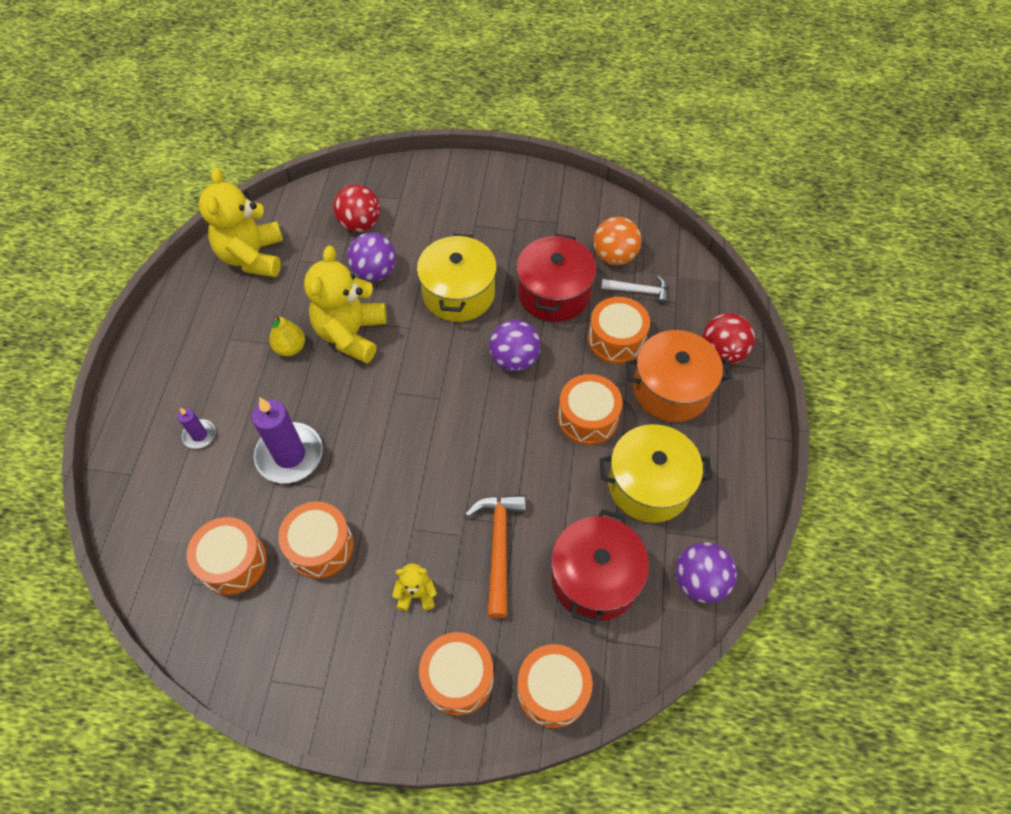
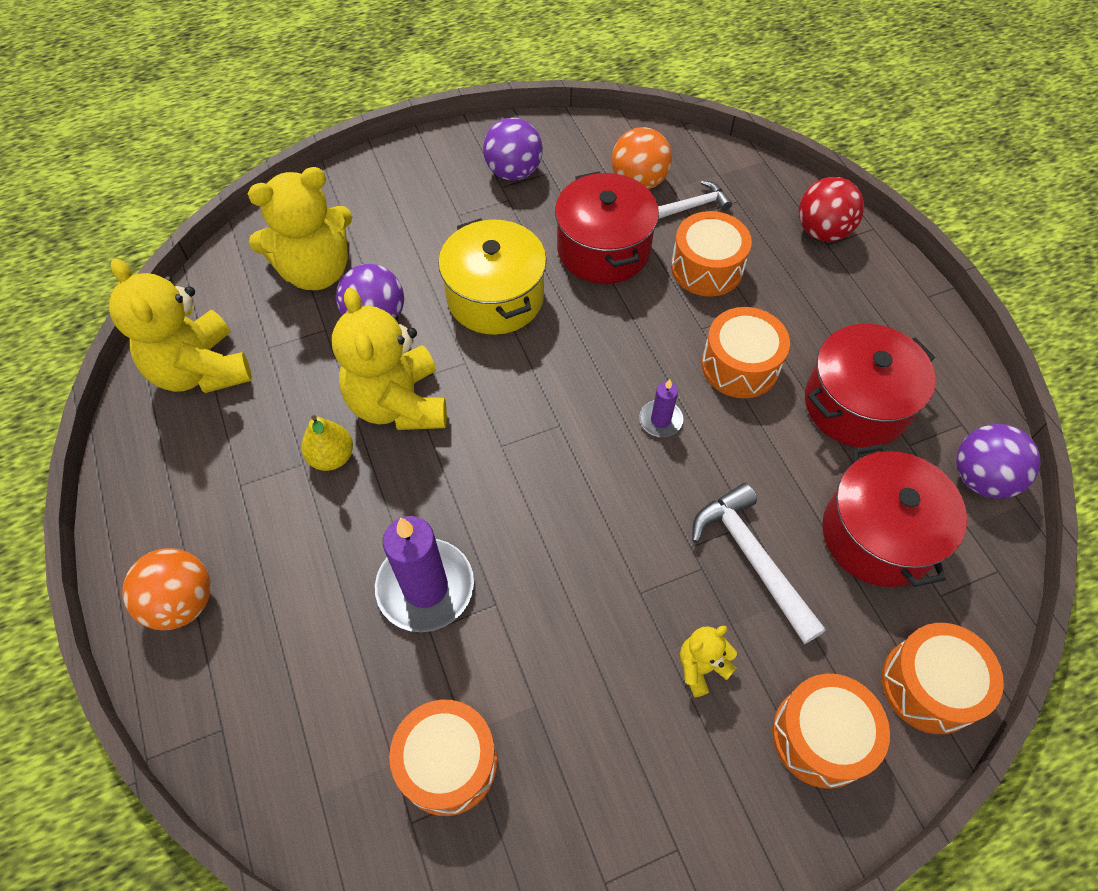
camera: 30 degrees left, 0 degrees up
purple candle [178,408,216,449] -> purple candle moved to [639,379,683,437]
orange drum [278,501,354,579] -> none
red ball [333,184,380,232] -> yellow teddy bear [248,167,352,290]
orange hammer [465,495,526,618] -> white hammer [692,483,826,644]
purple ball [489,320,541,371] -> purple ball moved to [483,118,543,181]
yellow pot [600,424,712,523] -> red pot [805,324,936,448]
orange pot [626,330,732,422] -> none
none -> orange ball [122,548,211,630]

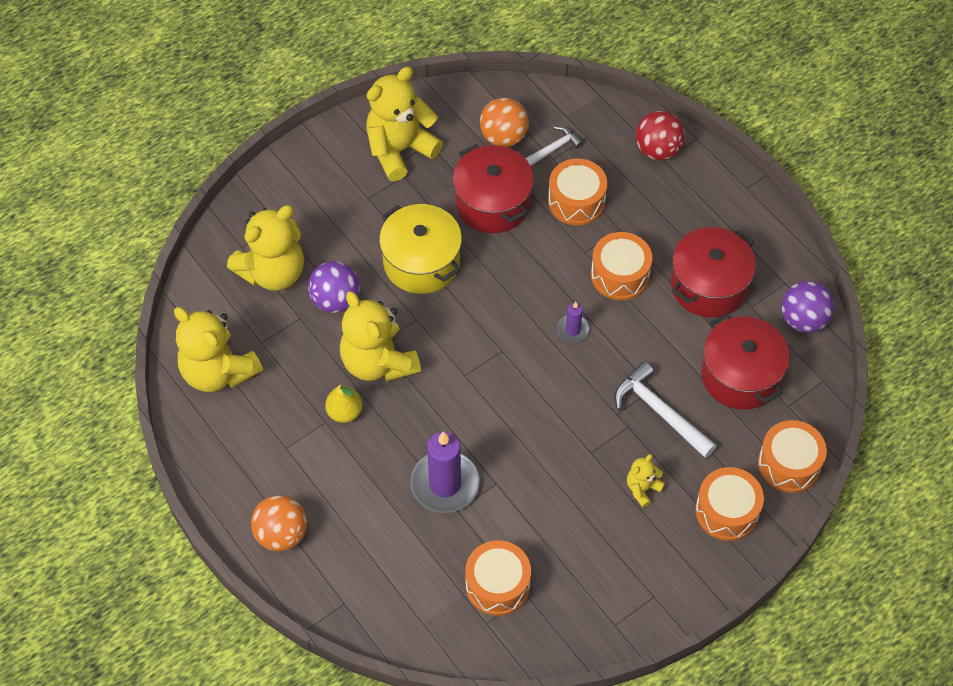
camera: 15 degrees left, 0 degrees up
purple ball [483,118,543,181] -> yellow teddy bear [366,67,443,181]

